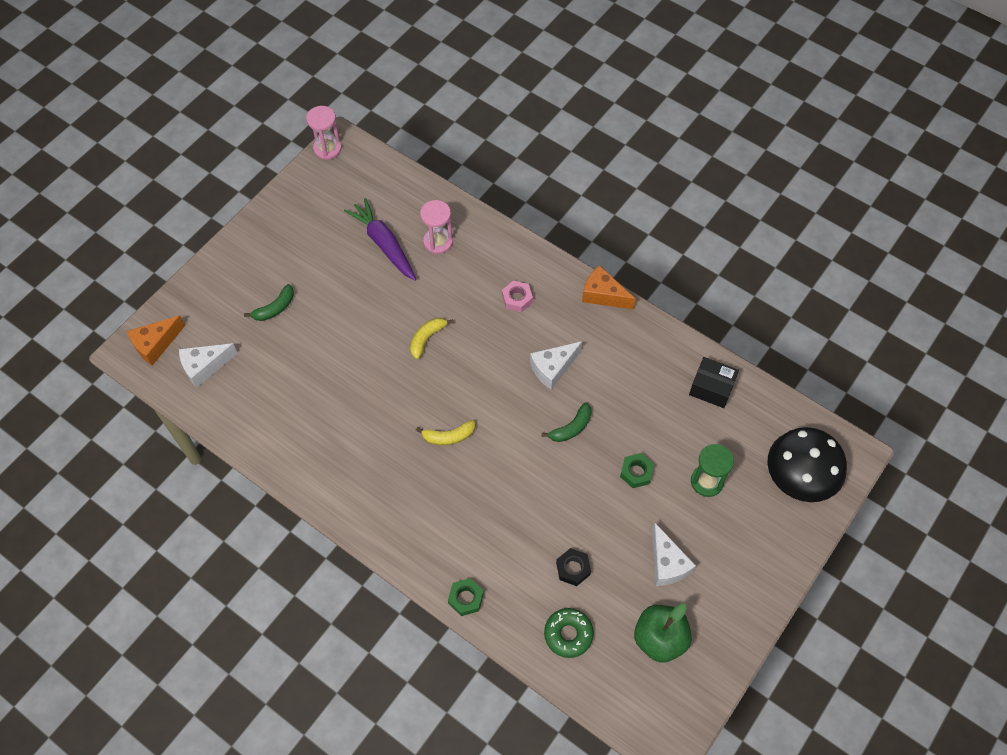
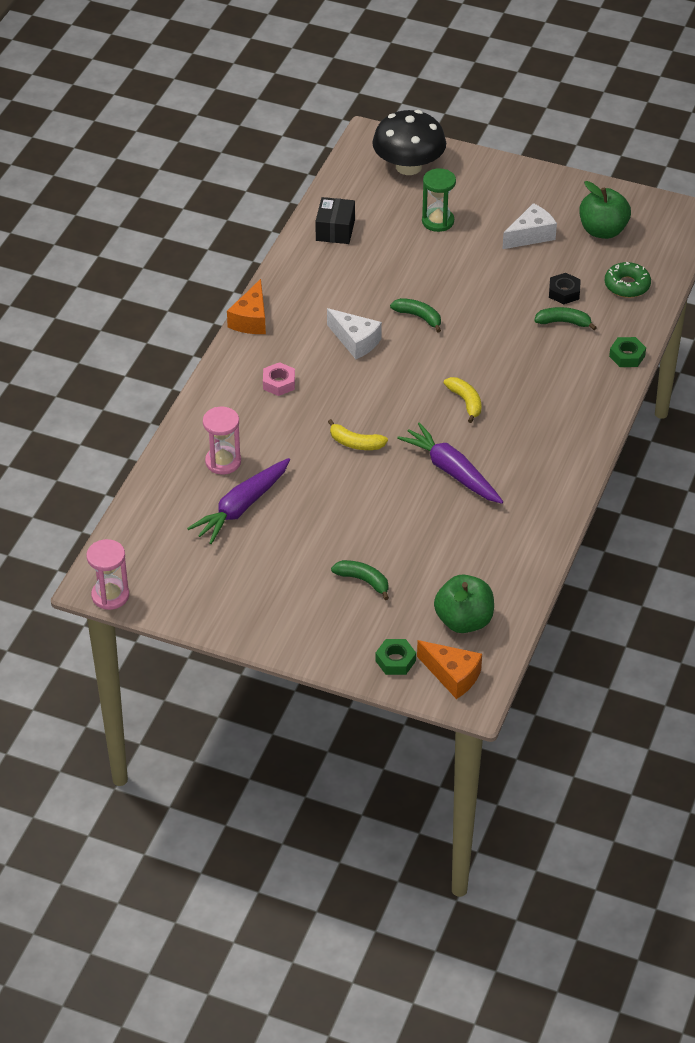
camera: 105 degrees left, 15 degrees down
white cheese [179,343,238,388] -> green apple [434,574,494,633]
green nut [620,453,654,488] -> green nut moved to [375,639,416,675]
none -> purple carrot [397,422,503,504]
none -> green banana [534,307,597,330]

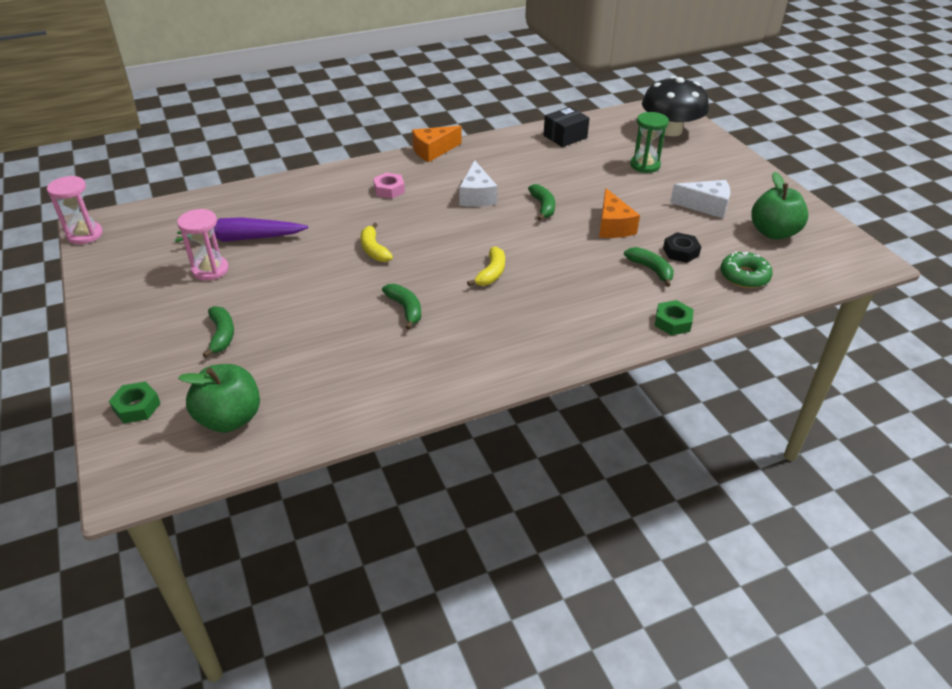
camera: 45 degrees right, 5 degrees down
pink hourglass [203,407,241,474] -> pink hourglass moved to [177,209,228,281]
purple carrot [397,422,503,504] -> green banana [382,284,421,330]
orange cheese [417,640,482,699] -> orange cheese moved to [599,188,640,238]

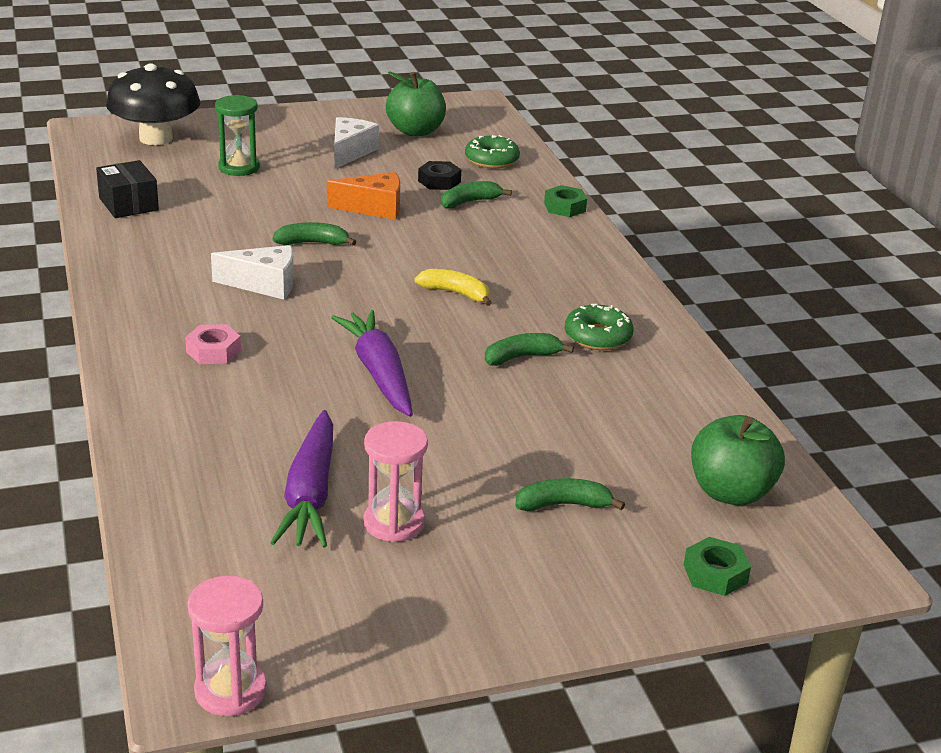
camera: 85 degrees left, 10 degrees down
yellow banana [361,222,393,262] -> purple carrot [331,310,413,417]
orange cheese [412,126,461,162] -> none
none -> green donut [565,304,634,350]

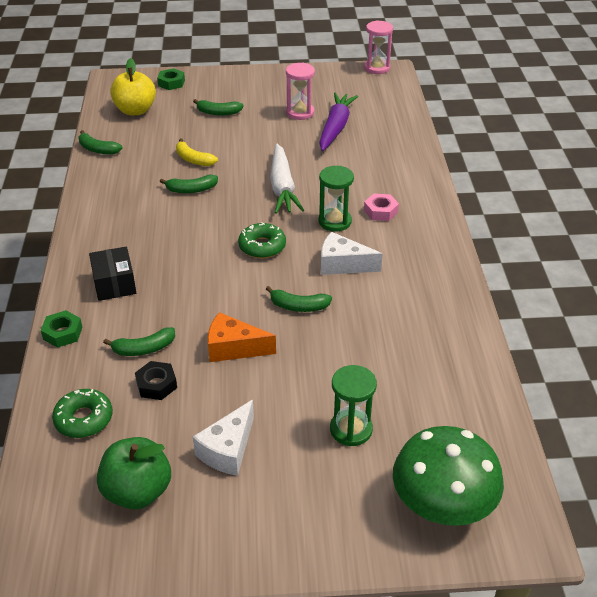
camera: 165 degrees left, 10 degrees up
black box [96,160,159,218] -> black box moved to [89,246,136,301]
black mushroom [106,63,200,145] -> green mushroom [393,426,504,526]
purple carrot [331,310,413,417] -> white carrot [270,143,304,214]
yellow banana [414,269,492,306] -> yellow banana moved to [176,138,218,166]
green donut [565,304,634,350] -> green donut moved to [238,223,286,258]
green apple [691,415,785,506] -> yellow apple [110,58,156,115]
none -> green banana [79,130,122,155]
none -> green hourglass [318,166,354,232]

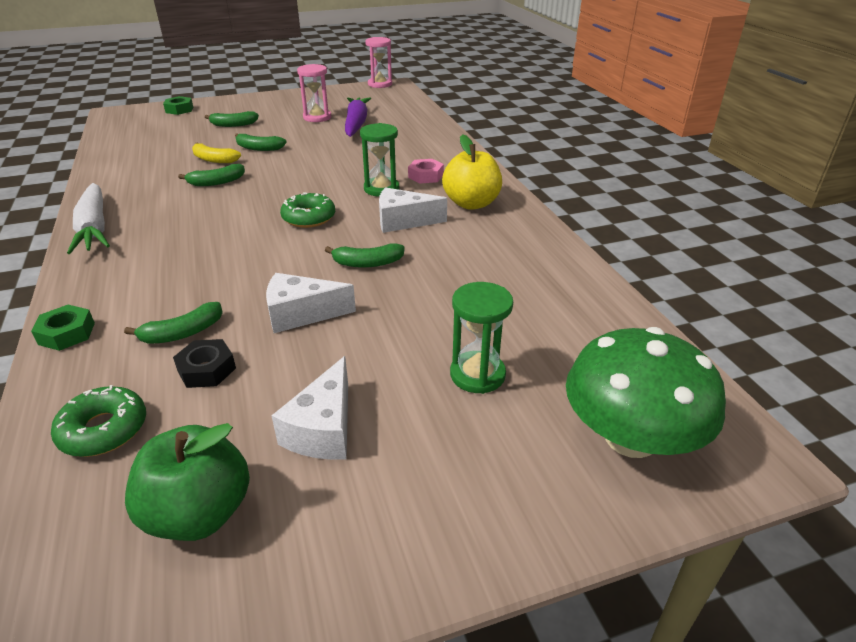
camera: 15 degrees left, 5 degrees down
green banana [79,130,122,155] -> green banana moved to [235,133,287,151]
black box [89,246,136,301] -> none
yellow apple [110,58,156,115] -> yellow apple moved to [442,134,502,210]
orange cheese [208,312,276,362] -> white cheese [266,273,356,333]
white carrot [270,143,304,214] -> white carrot moved to [67,183,110,254]

